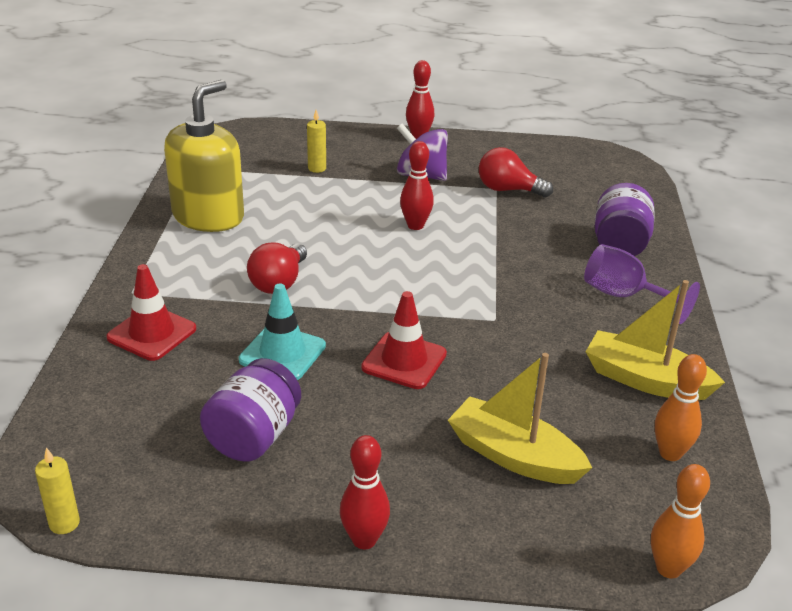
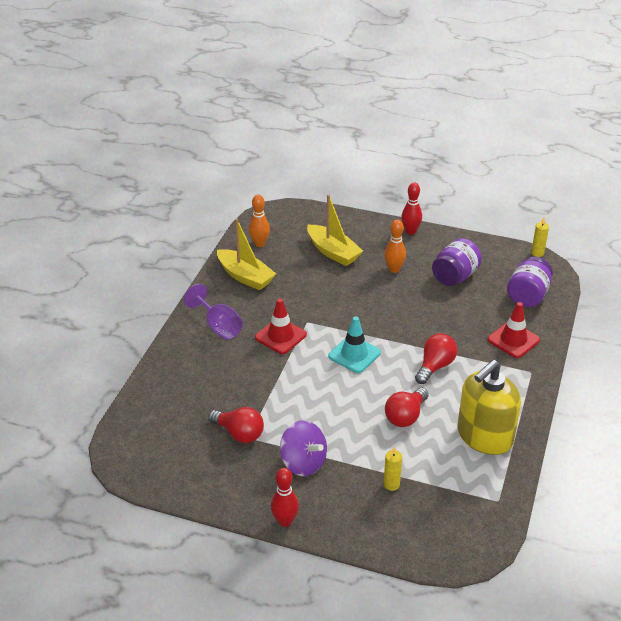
camera: 165 degrees left, 5 degrees up
turquoise traffic cone [239,283,326,380] -> turquoise traffic cone moved to [328,316,381,373]
red traffic cone [361,291,447,389] -> red traffic cone moved to [255,298,307,354]
red bowling pin [400,141,434,230] -> none
purple jar [595,183,655,256] -> purple jar moved to [507,256,553,307]
orange bowling pin [651,464,710,578] -> orange bowling pin moved to [384,220,406,273]
none -> red light bulb [385,388,429,427]

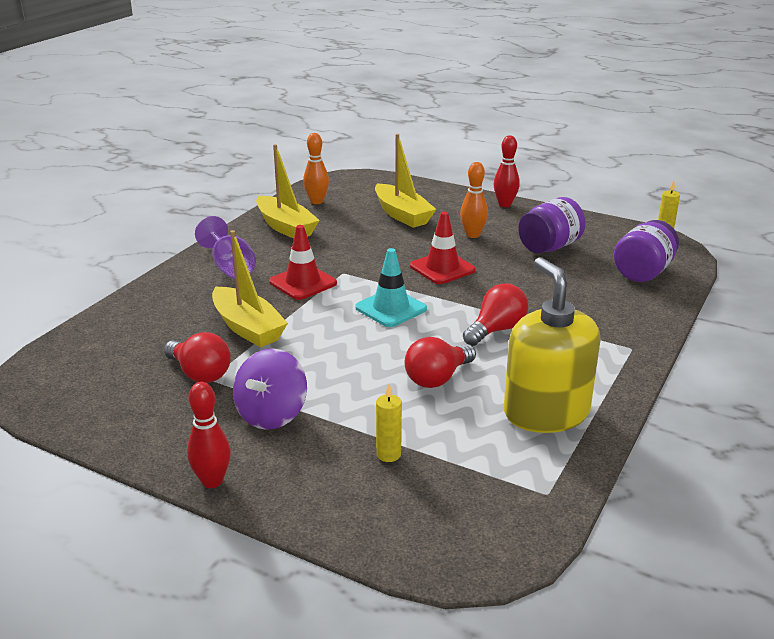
camera: 10 degrees right, 10 degrees down
purple spinning top [280,420,327,476] -> purple spinning top turned 60 degrees clockwise [233,349,307,430]
yellow soap dispenser [458,360,521,455] -> yellow soap dispenser turned 105 degrees clockwise [504,257,600,433]
red traffic cone [488,302,540,358] -> red traffic cone moved to [410,212,476,284]
none -> yellow boat [212,230,288,347]

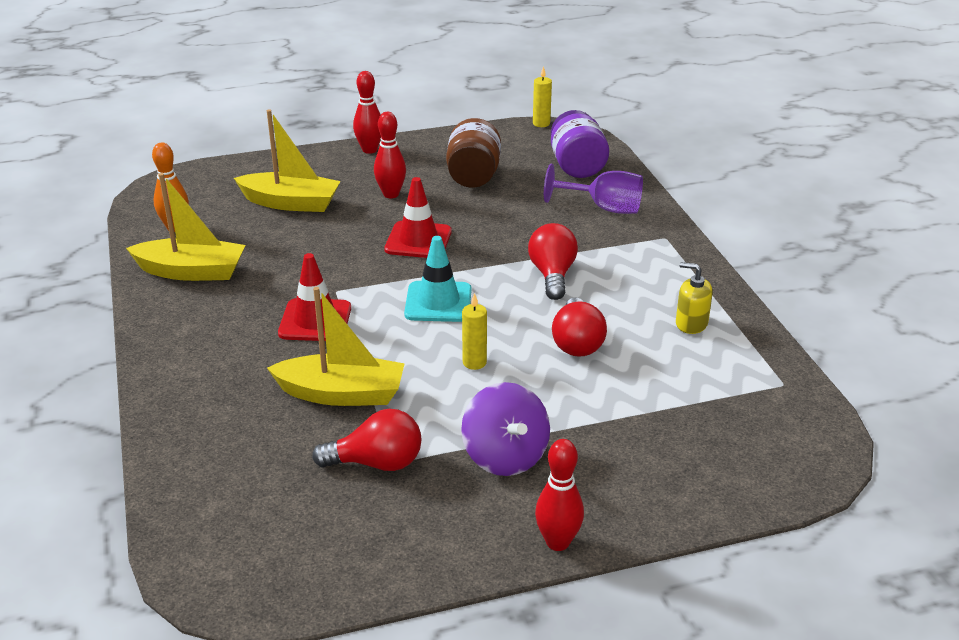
camera: 45 degrees left, 5 degrees up
purple goblet [195,216,256,279] -> purple goblet moved to [544,164,643,214]
yellow candle [376,384,402,462] -> yellow candle moved to [462,293,487,370]
orange bowling pin [460,162,488,238] -> red bowling pin [374,112,406,198]
yellow soap dispenser [504,257,600,433] -> yellow soap dispenser [676,262,713,334], size x0.45
purple jar [518,197,586,253] -> brown jar [446,118,501,188]

